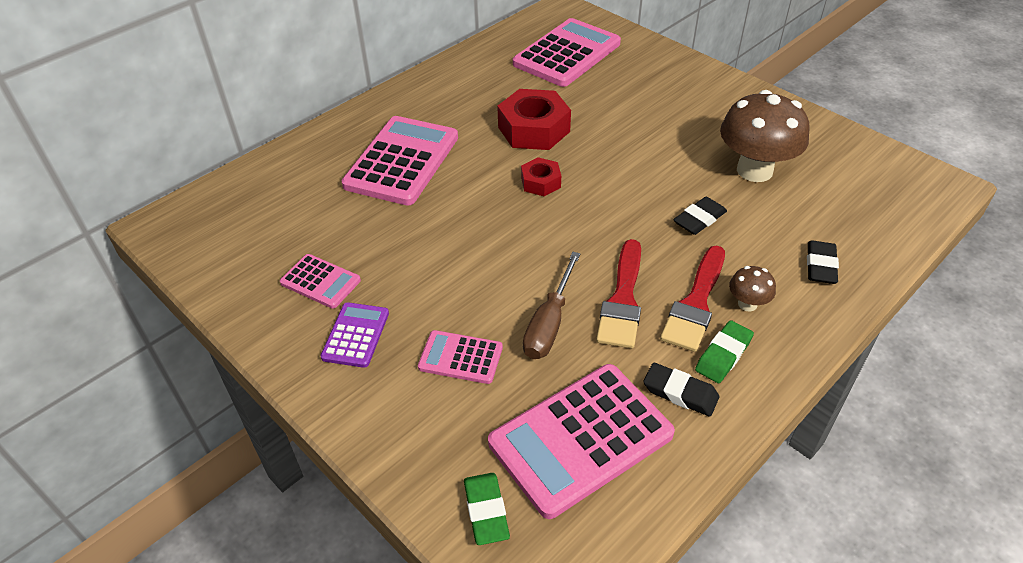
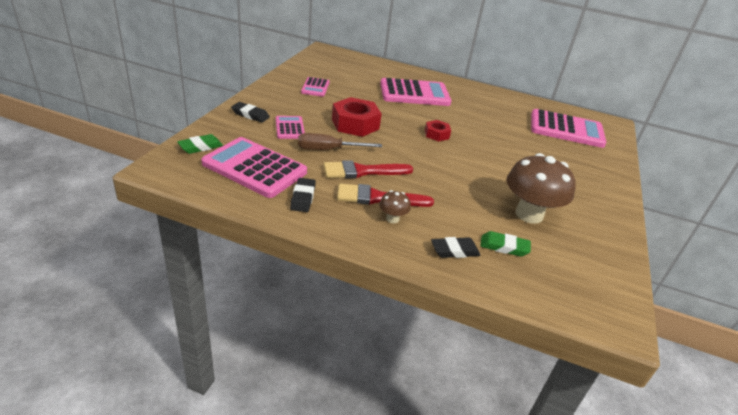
camera: 60 degrees right, 10 degrees down
purple calculator [321,302,389,368] -> none
red nut [497,89,571,150] -> red nut moved to [332,97,382,137]
black eraser [673,197,727,235] -> black eraser moved to [231,102,270,123]
green eraser [695,320,754,383] -> green eraser moved to [480,231,531,257]

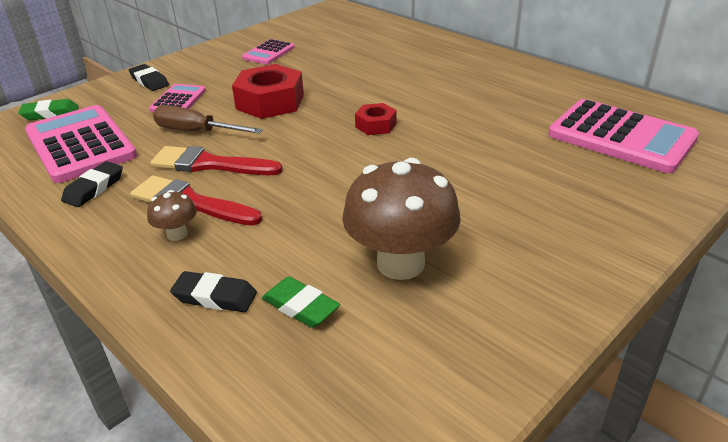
camera: 30 degrees right, 0 degrees up
pink calculator [380,78,451,106] -> none

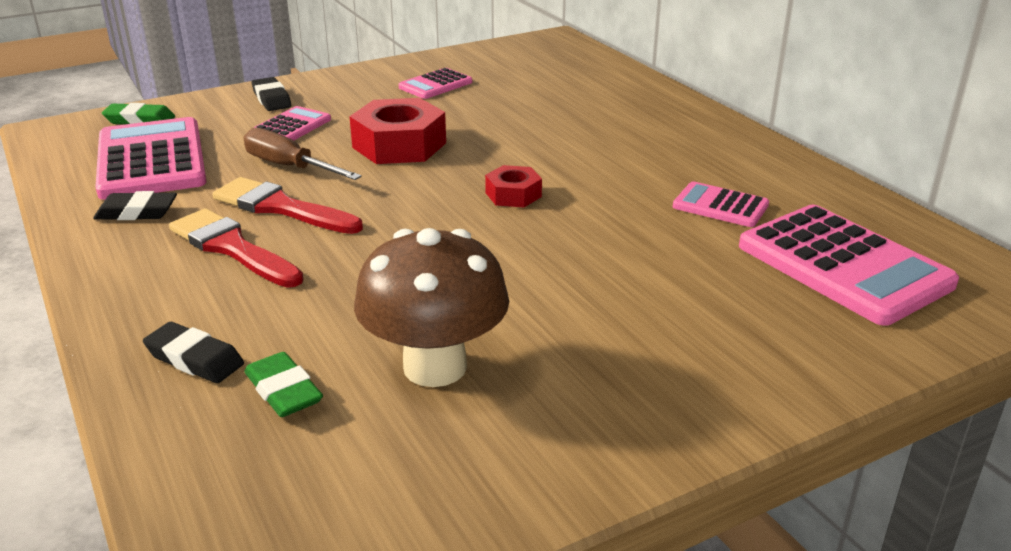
camera: 15 degrees right, 5 degrees down
black eraser [61,161,123,207] -> black eraser turned 45 degrees clockwise [93,191,177,220]
brown mushroom [147,190,196,241] -> none
none -> pink calculator [673,181,769,227]

